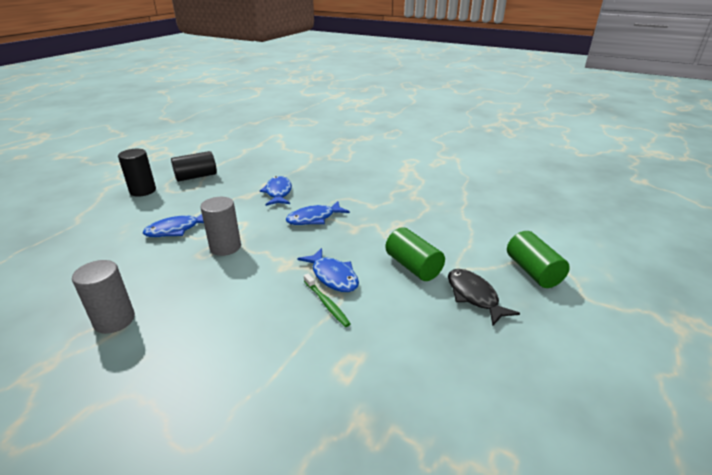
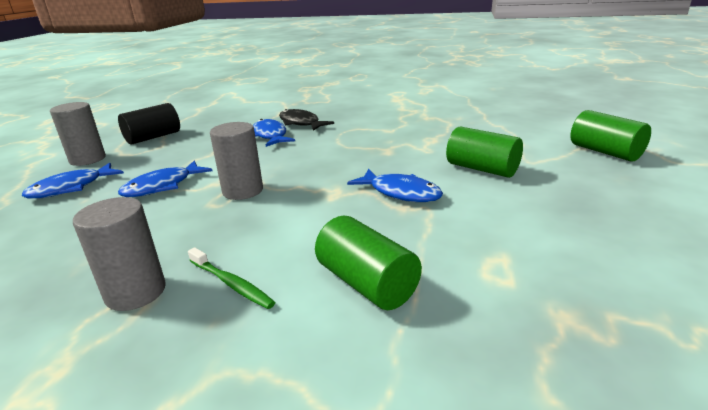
camera: 15 degrees left, 5 degrees down
black cylinder [118,149,156,197] -> grey cylinder [50,102,106,166]
blue fish [286,201,350,225] -> blue fish moved to [22,163,124,199]
green toothbrush [304,274,351,327] -> green toothbrush moved to [188,247,275,309]
black fish [448,269,520,325] -> black fish moved to [279,109,334,131]
none -> green cylinder [315,216,422,310]

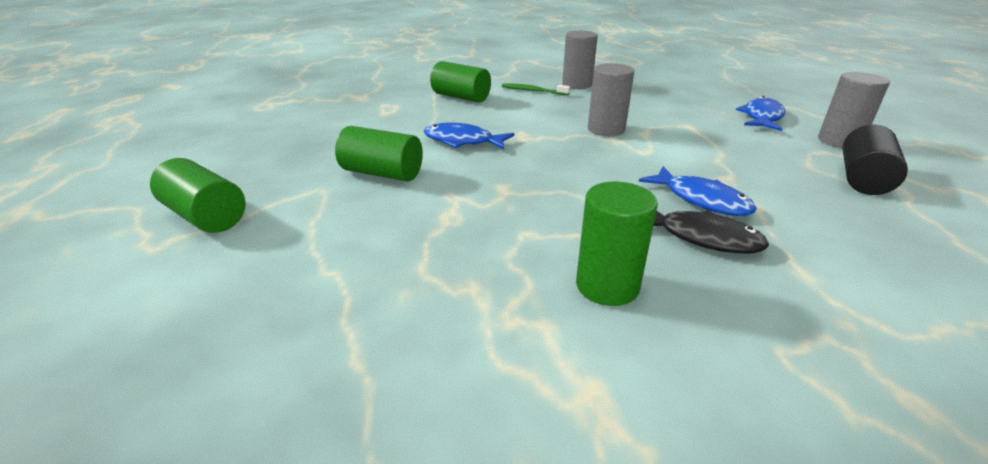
camera: 160 degrees right, 5 degrees up
blue fish [118,161,213,197] -> none
none -> green cylinder [576,181,658,306]

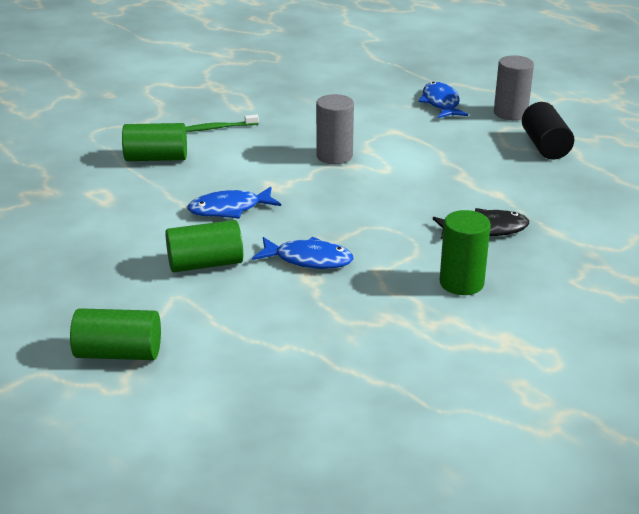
camera: 35 degrees left, 0 degrees up
grey cylinder [562,31,598,89] -> none
blue fish [639,166,757,216] -> blue fish moved to [252,237,353,269]

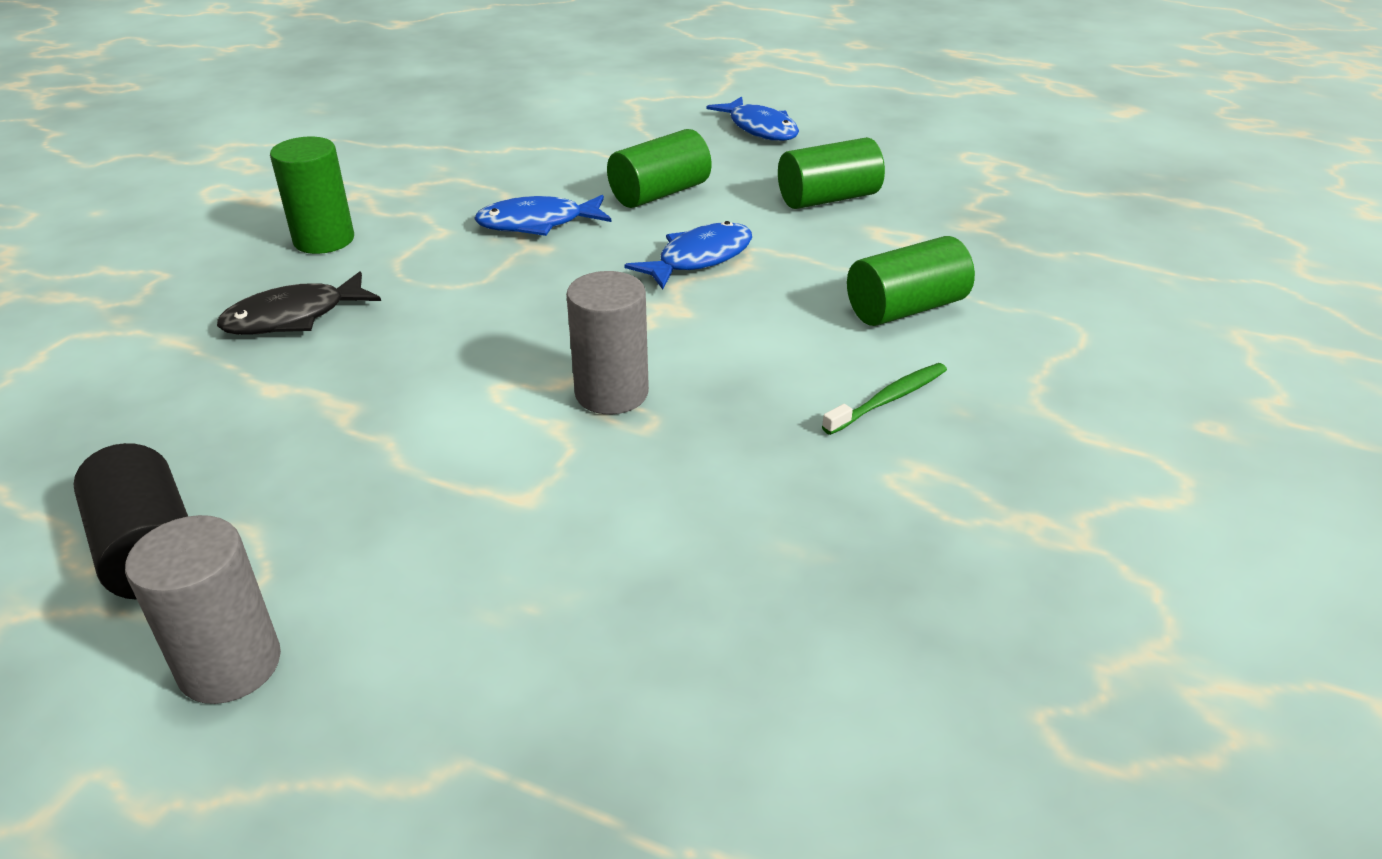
camera: 155 degrees right, 5 degrees up
green cylinder [70,308,161,360] -> green cylinder moved to [778,137,885,209]
blue fish [419,82,468,118] -> blue fish moved to [707,96,799,141]

